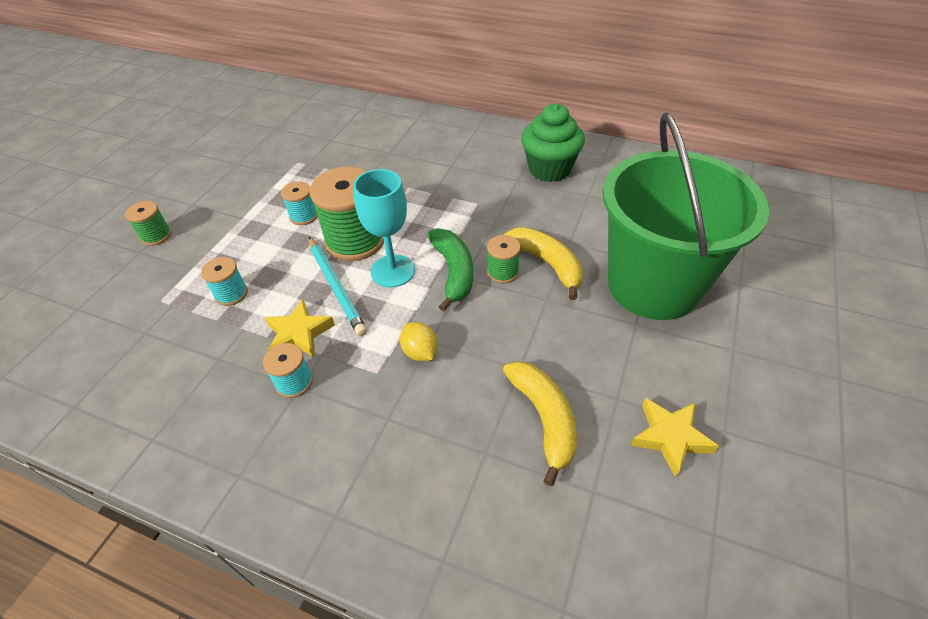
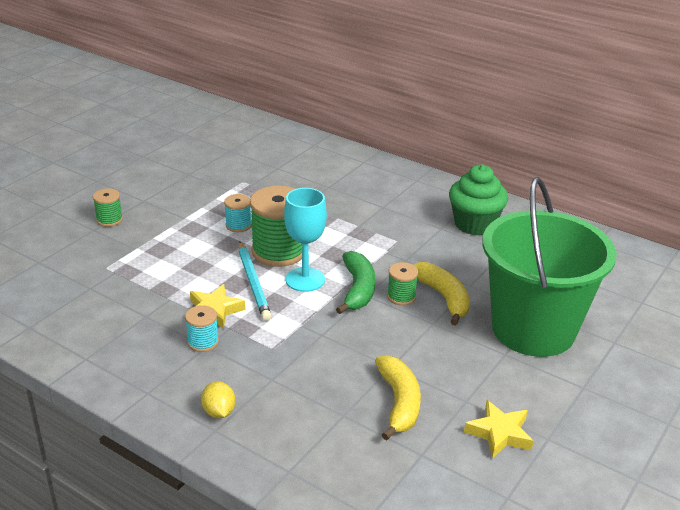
camera: 10 degrees right, 15 degrees down
turquoise spool [201,257,248,306] -> none
yellow lemon [400,322,437,361] -> yellow lemon moved to [201,381,235,418]

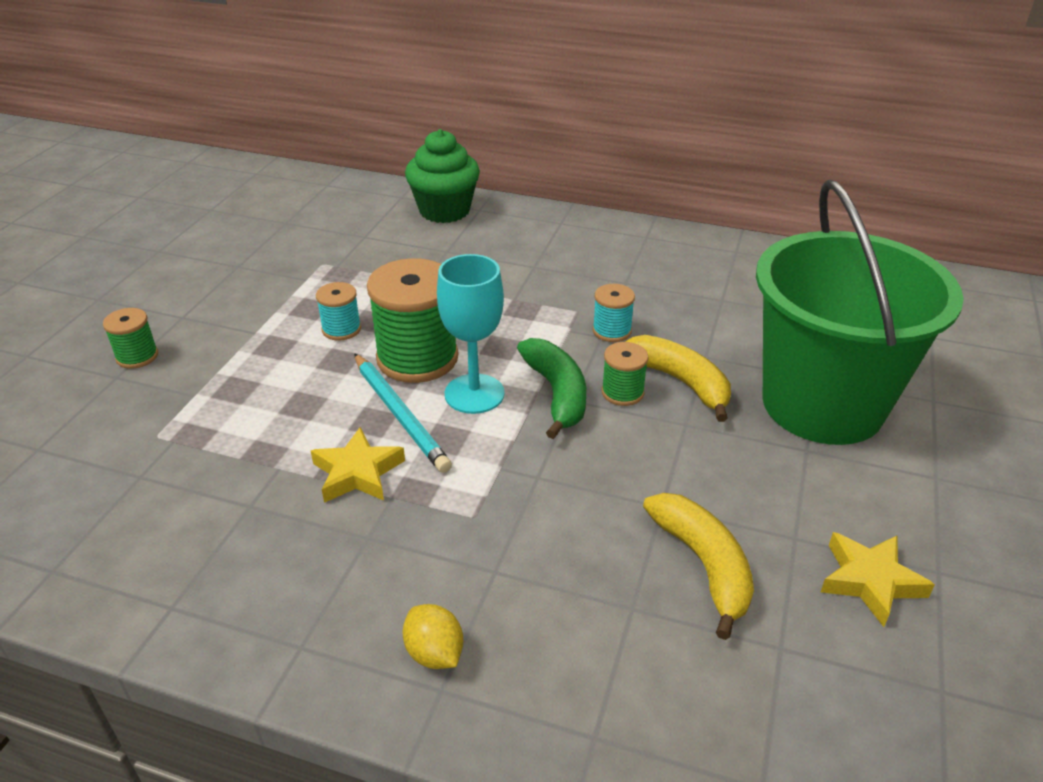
camera: 15 degrees left, 5 degrees up
turquoise spool [185,305,219,352] -> turquoise spool moved to [592,284,635,342]
green cupcake [449,164,508,235] -> green cupcake moved to [405,129,480,223]

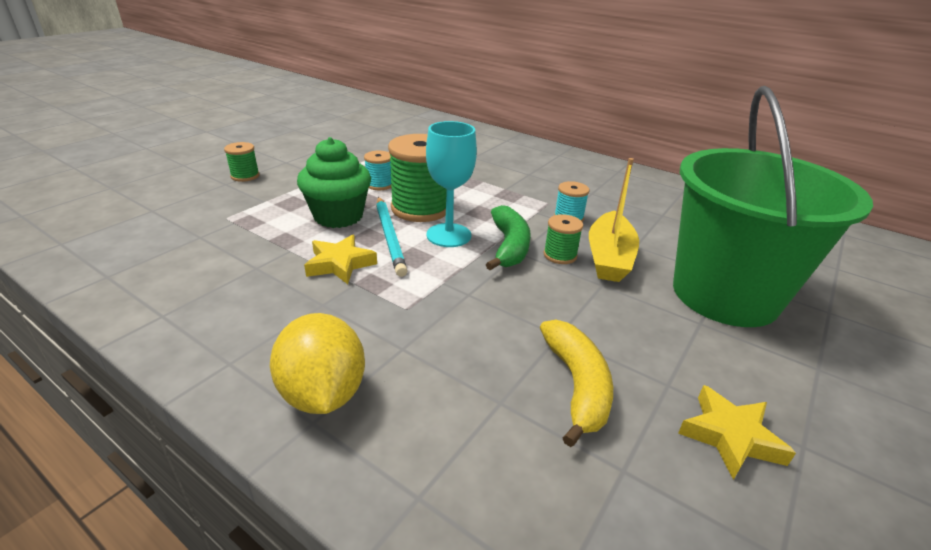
camera: 15 degrees right, 5 degrees down
yellow lemon [403,604,463,669] -> yellow lemon [270,313,365,414], size x1.82
green cupcake [405,129,480,223] -> green cupcake moved to [297,137,371,228]
yellow banana [625,335,731,422] -> yellow boat [589,158,639,282]

